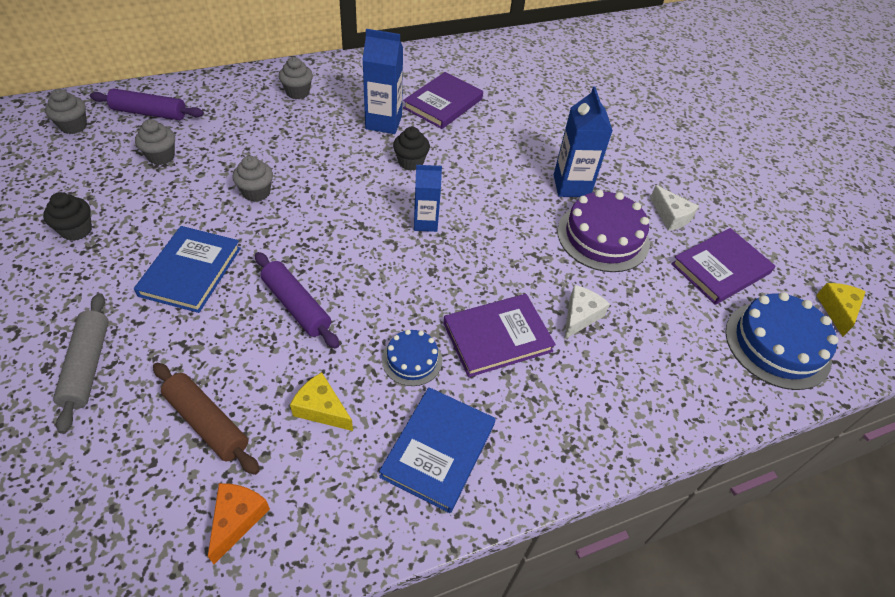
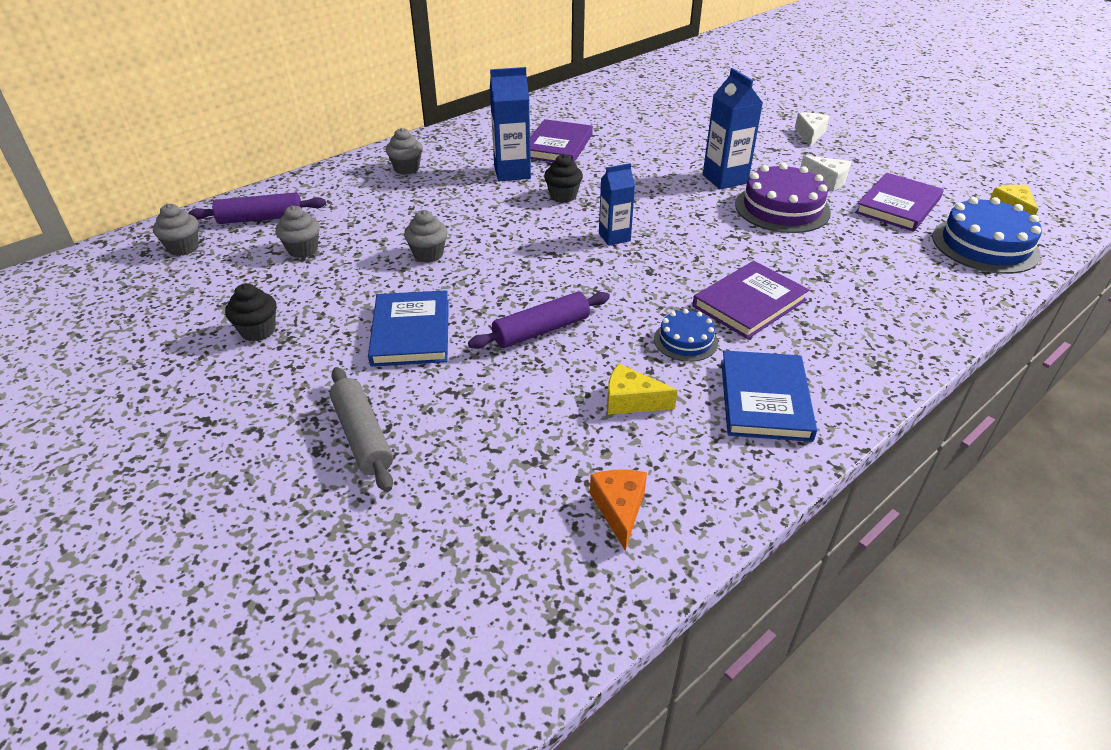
camera: 15 degrees left, 10 degrees down
brown rolling pin [153,363,260,475] -> none
purple rolling pin [255,252,340,349] -> purple rolling pin turned 60 degrees counterclockwise [468,292,610,349]
white cheese [564,285,610,340] -> white cheese moved to [795,113,830,146]

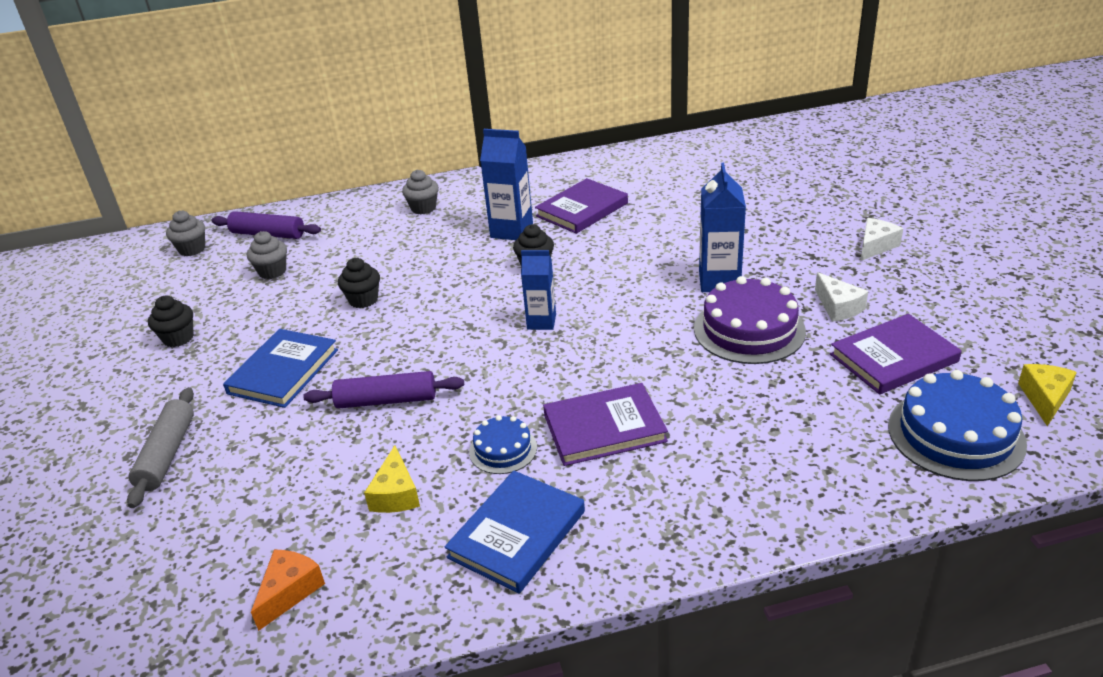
camera: 30 degrees right, 5 degrees down
grey cupcake [404,210,448,263] -> black cupcake [338,258,380,308]
yellow cheese [607,364,677,415] -> yellow cheese turned 135 degrees counterclockwise [364,445,420,513]

